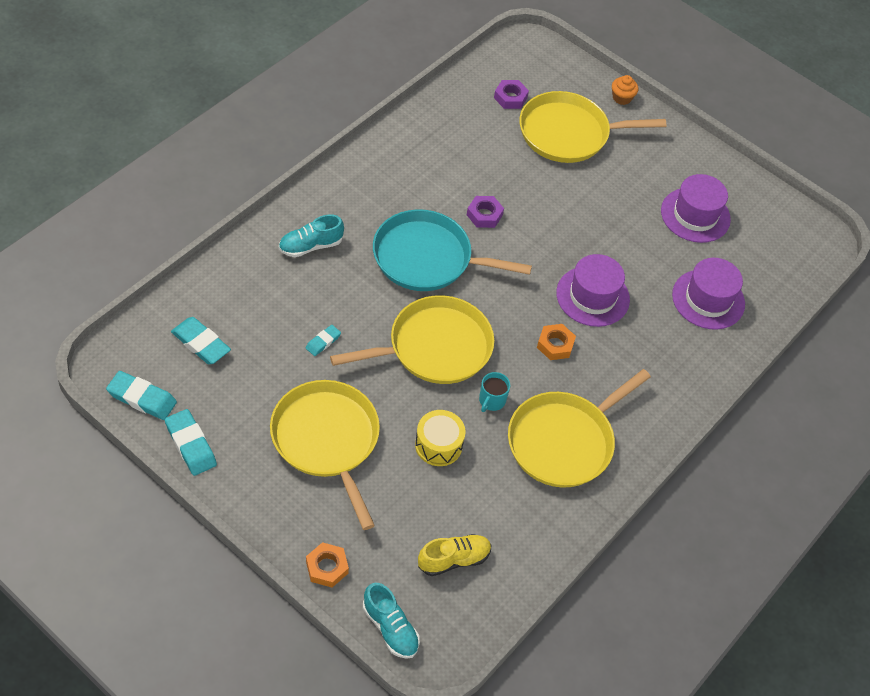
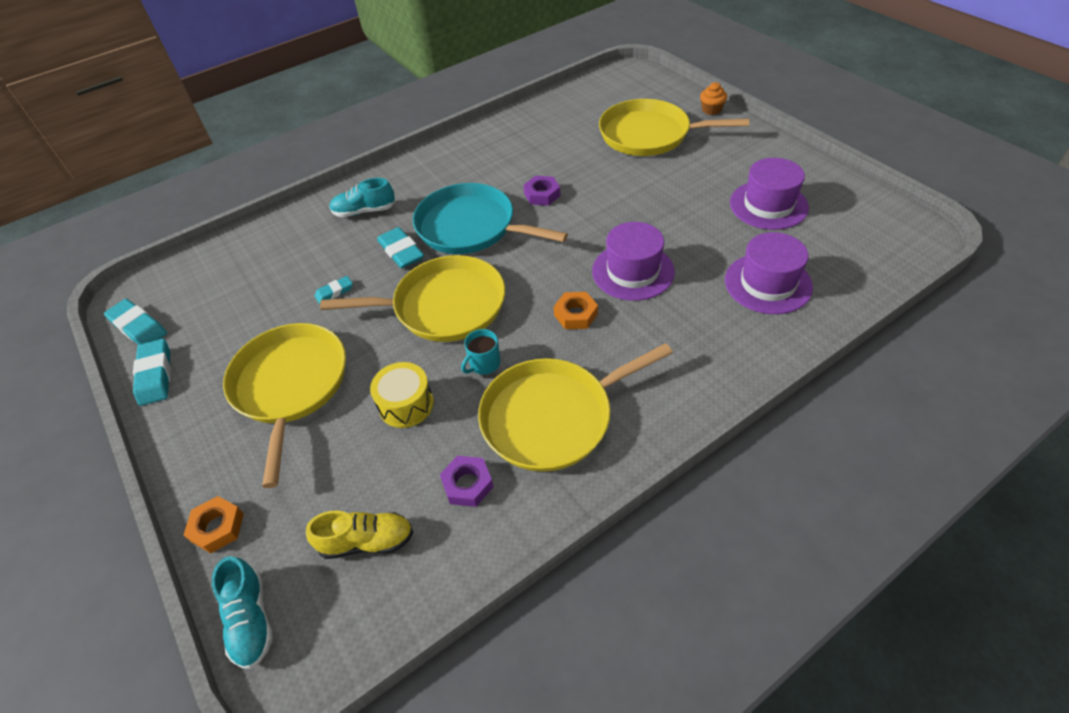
camera: 25 degrees right, 5 degrees down
turquoise eraser [171,317,231,364] -> turquoise eraser moved to [377,227,424,268]
purple nut [494,80,529,109] -> purple nut moved to [440,456,494,507]

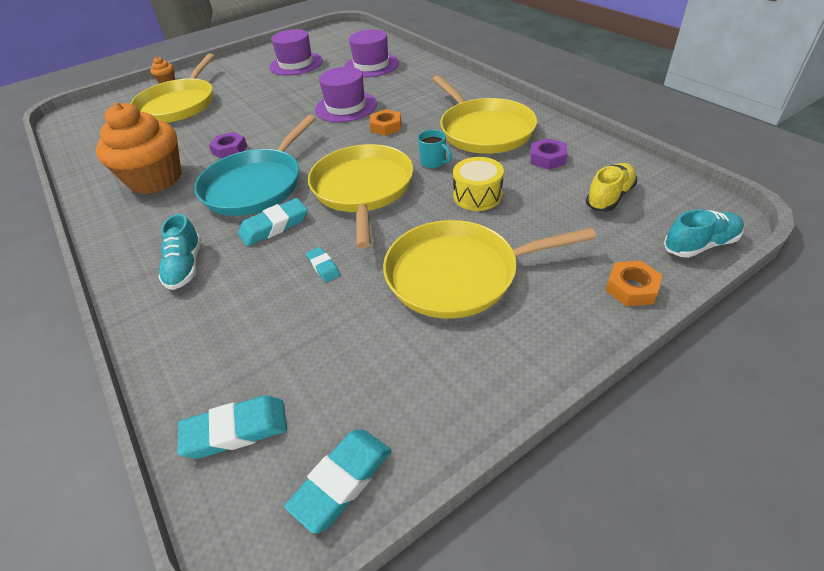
camera: 90 degrees left, 5 degrees down
turquoise eraser [133,339,171,406] -> turquoise eraser moved to [178,395,287,458]
yellow shoe [306,510,413,559] -> yellow shoe turned 45 degrees clockwise [586,163,637,212]
none -> orange cupcake [96,103,182,194]

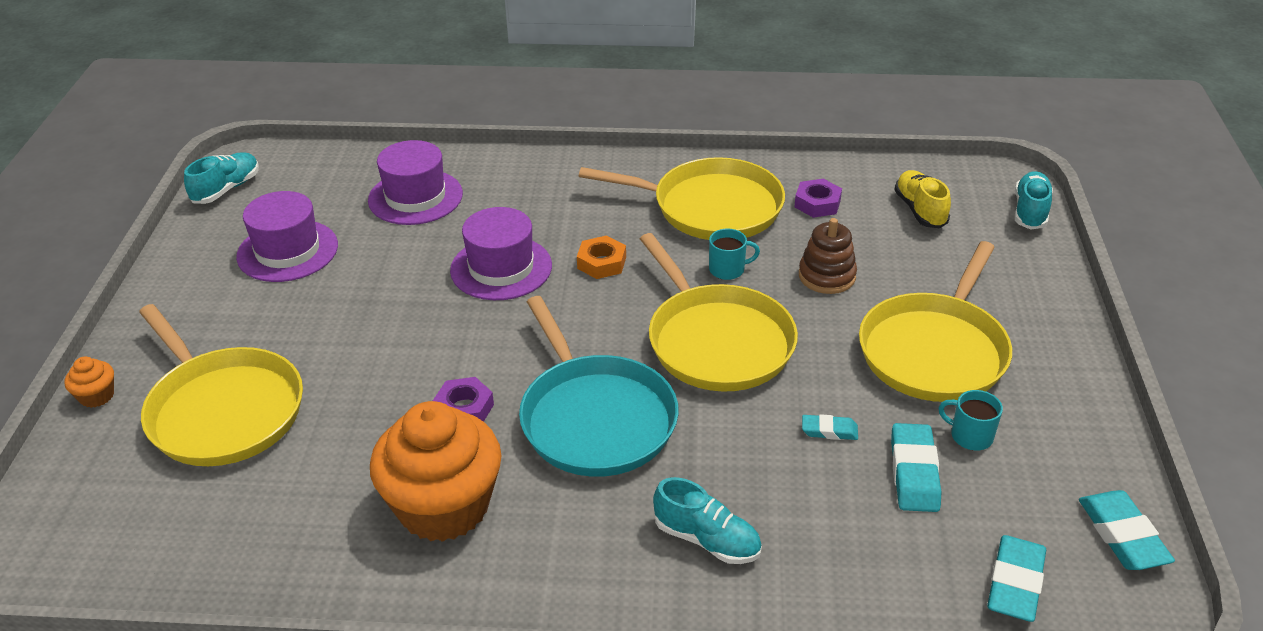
camera: 55 degrees left, 5 degrees down
turquoise eraser [238,198,308,246] -> turquoise eraser moved to [891,423,941,512]
yellow pan [308,144,413,248] -> yellow pan turned 150 degrees counterclockwise [640,233,798,392]
yellow drum [453,157,504,211] -> brown stacking toy [799,218,857,294]
orange nut [605,260,663,306] -> none
none -> turquoise shoe [184,152,259,204]
none -> turquoise mug [938,390,1003,451]

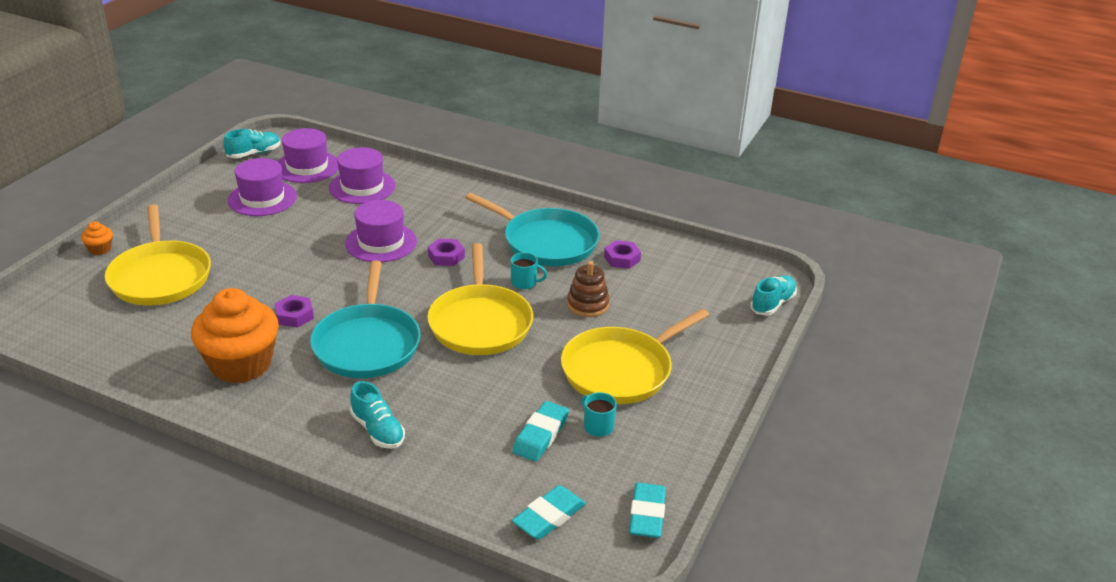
camera: 20 degrees right, 5 degrees down
orange nut [577,235,626,279] -> purple nut [428,238,465,266]
yellow pan [579,157,785,240] -> turquoise pan [465,193,600,266]
turquoise eraser [802,414,858,440] -> none
yellow shoe [894,170,951,228] -> none
none -> purple hat [277,128,339,183]

